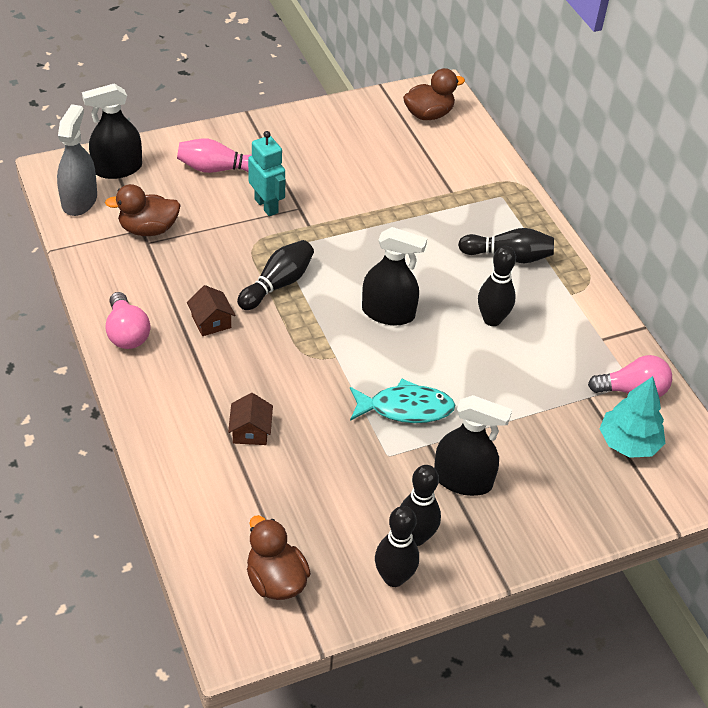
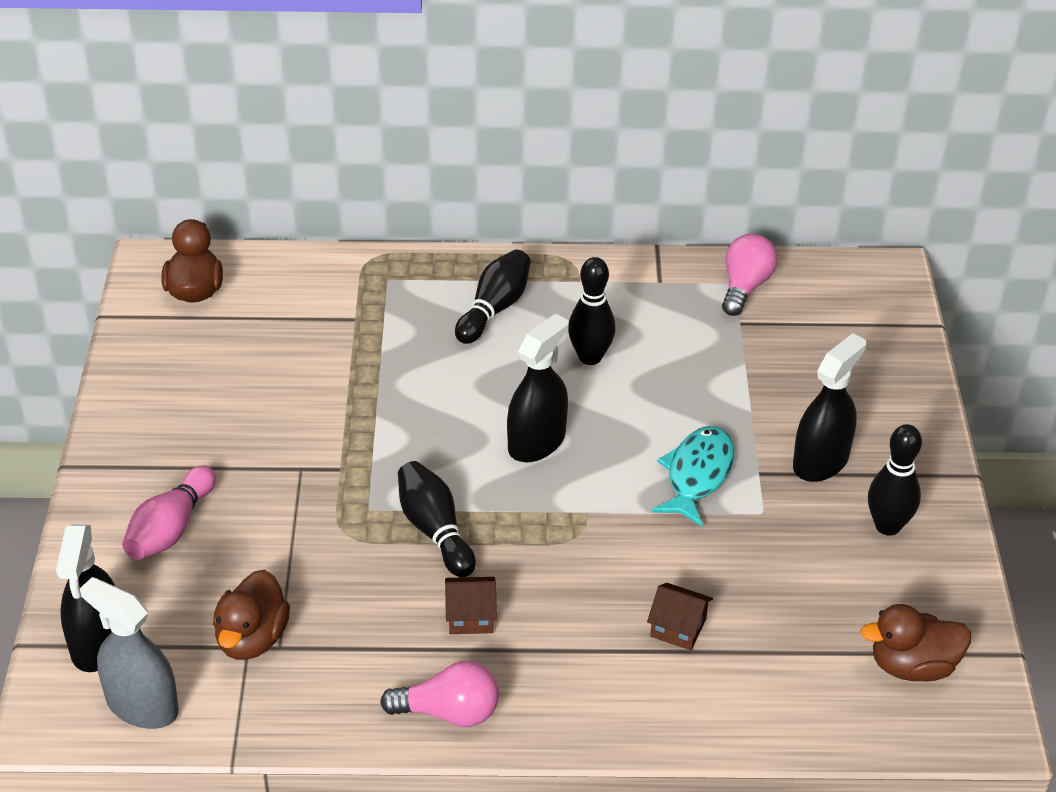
camera: 65 degrees left, 5 degrees down
turquoise robot [248,131,286,216] -> none
black bowling pin [375,506,419,587] -> none
turquoise tree [600,376,665,458] -> none

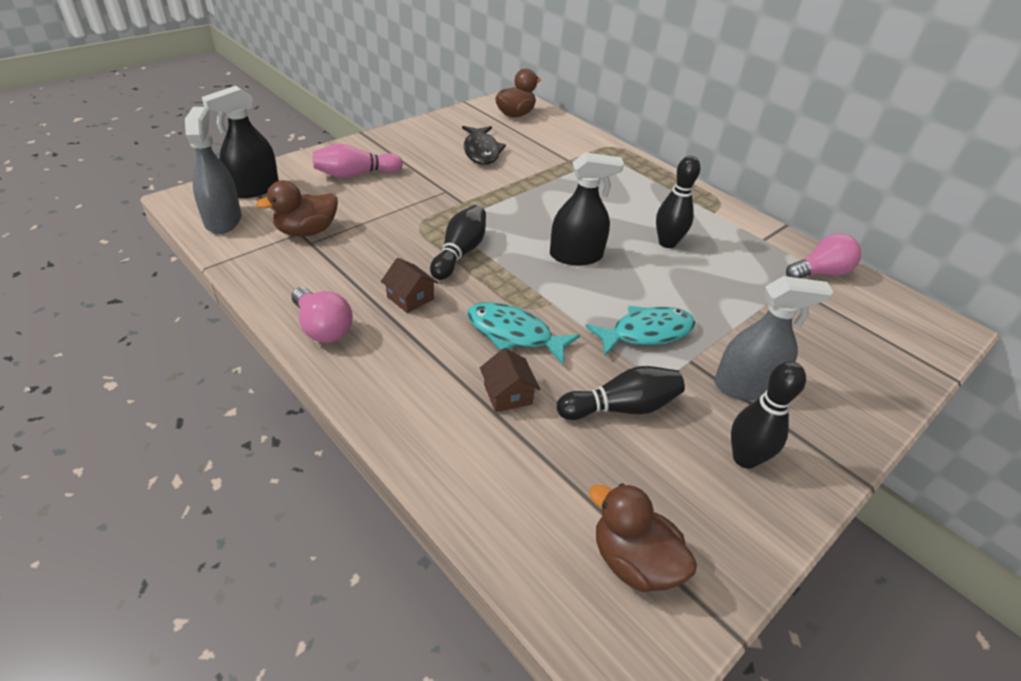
camera: 45 degrees right, 0 degrees up
black bowling pin [455,249,531,344] -> black bowling pin moved to [557,366,685,420]
black spray bottle [793,333,866,482] -> grey spray bottle [714,276,833,401]
none -> black fish [462,126,506,165]
none -> turquoise fish [467,302,580,365]

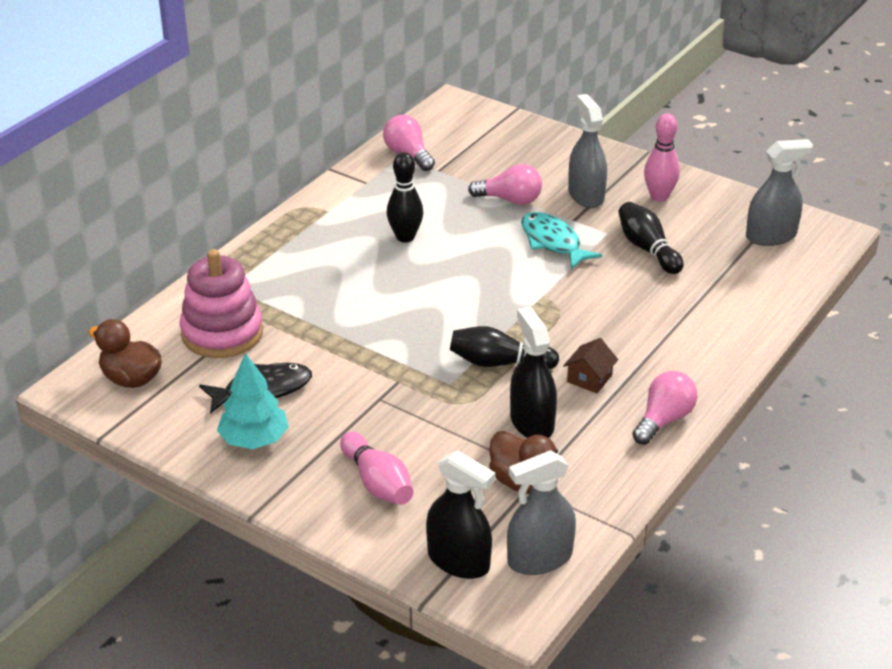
camera: 100 degrees left, 5 degrees down
turquoise fish [467,302,580,365] -> none
brown house [480,348,540,412] -> none
black spray bottle [550,152,624,266] -> black spray bottle moved to [510,307,557,438]
brown duck [589,483,697,592] -> grey spray bottle [746,139,813,246]
black bowling pin [731,361,806,469] -> pink bowling pin [644,113,680,202]
none -> pink stacking toy [180,249,263,358]
none -> turquoise tree [217,353,289,449]
none -> pink light bulb [468,164,542,205]

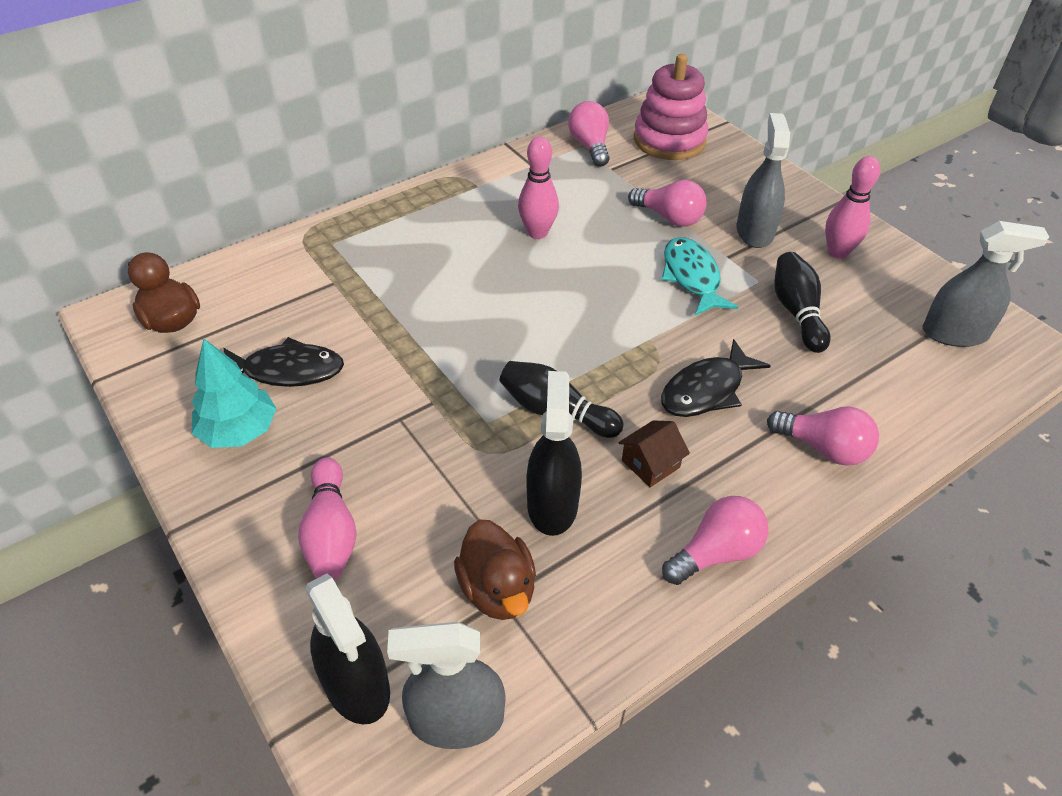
camera: 20 degrees right, 10 degrees up
pink stacking toy [180,249,263,358] -> pink stacking toy moved to [634,54,709,160]
black bowling pin [387,152,423,242] -> pink bowling pin [518,137,559,239]
none -> black fish [661,339,771,417]
none -> pink light bulb [767,406,879,466]

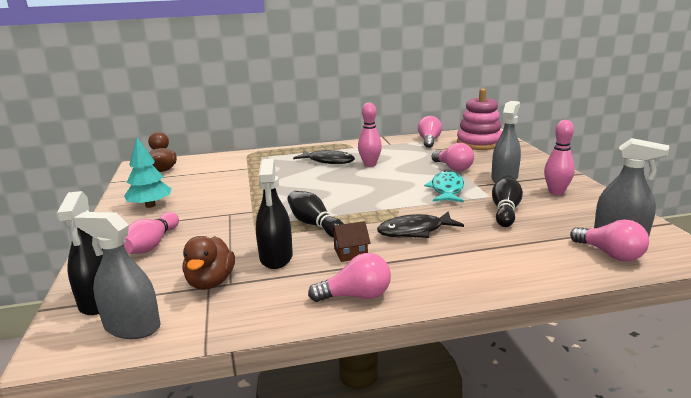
camera: 25 degrees right, 25 degrees down
black fish [223,337,344,387] -> black fish moved to [293,150,355,164]
black spray bottle [526,371,582,536] -> black spray bottle turned 150 degrees clockwise [256,159,293,269]
pink light bulb [767,406,879,466] -> pink light bulb moved to [570,219,649,262]

